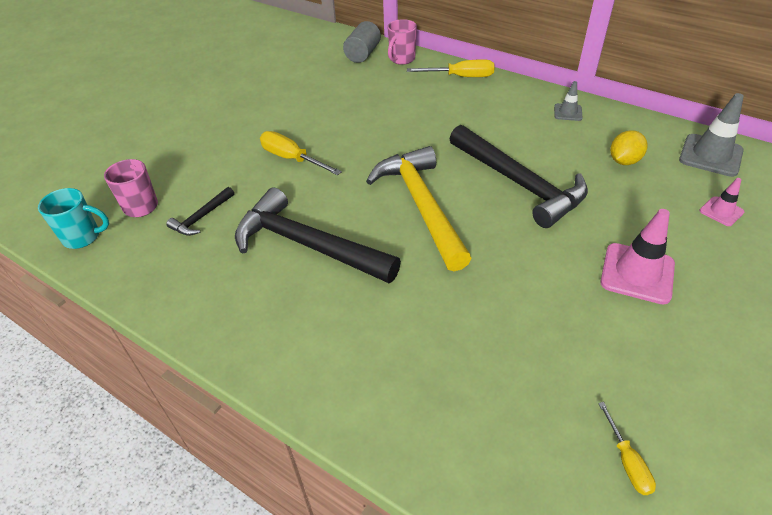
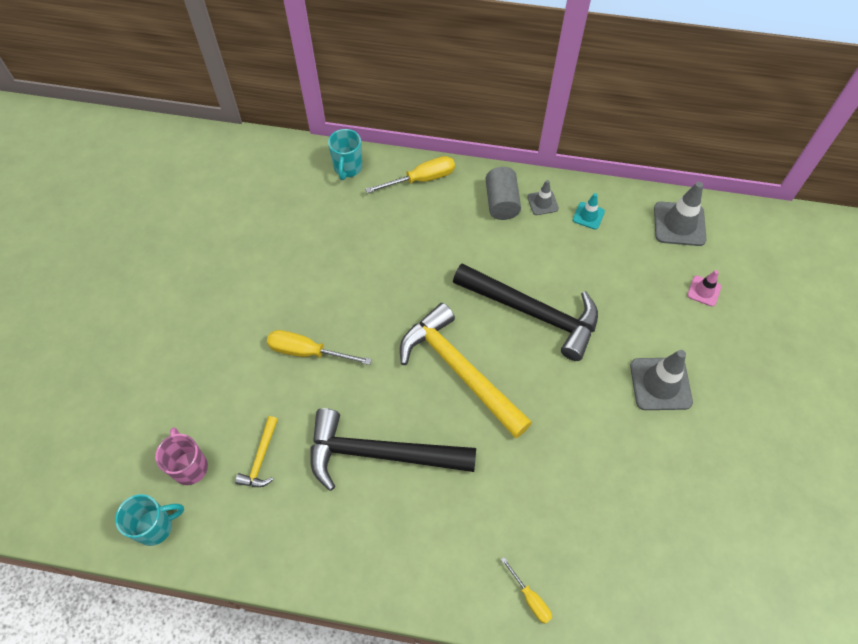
camera: 25 degrees left, 15 degrees up
black hammer [166,187,234,236] -> yellow hammer [235,416,278,487]
grey cylinder [343,21,381,63] -> grey cylinder moved to [485,167,521,220]
pink mug [387,19,417,65] -> turquoise mug [328,129,362,180]
yellow screwdriver [598,402,656,495] -> yellow screwdriver moved to [501,557,552,624]
pink traffic cone [600,209,675,305] -> grey traffic cone [630,350,693,410]
yellow lemon [610,130,647,165] -> none
none -> turquoise traffic cone [573,193,605,230]

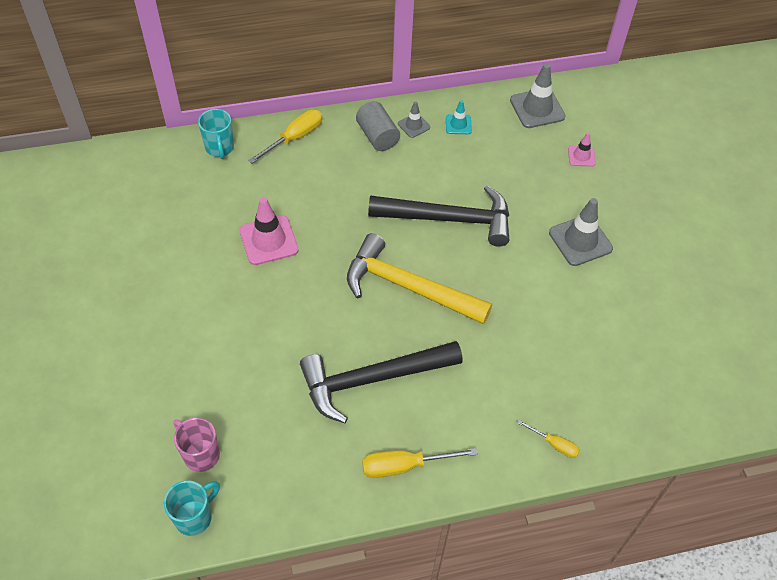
camera: 25 degrees left, 5 degrees down
yellow hammer [235,416,278,487] -> none
yellow screwdriver [267,330,372,365] -> yellow screwdriver moved to [362,448,478,478]
none -> pink traffic cone [240,197,299,265]

